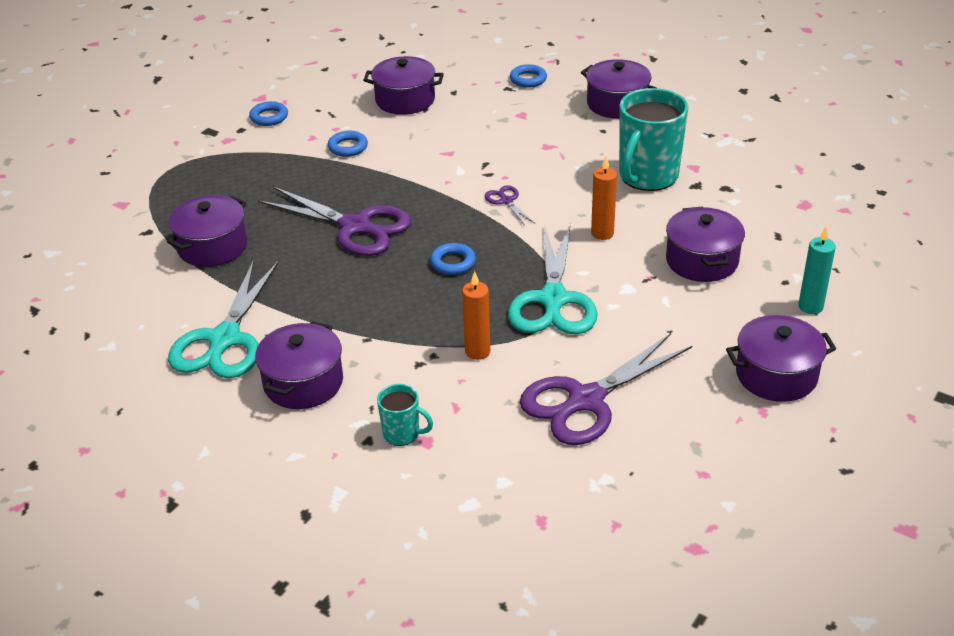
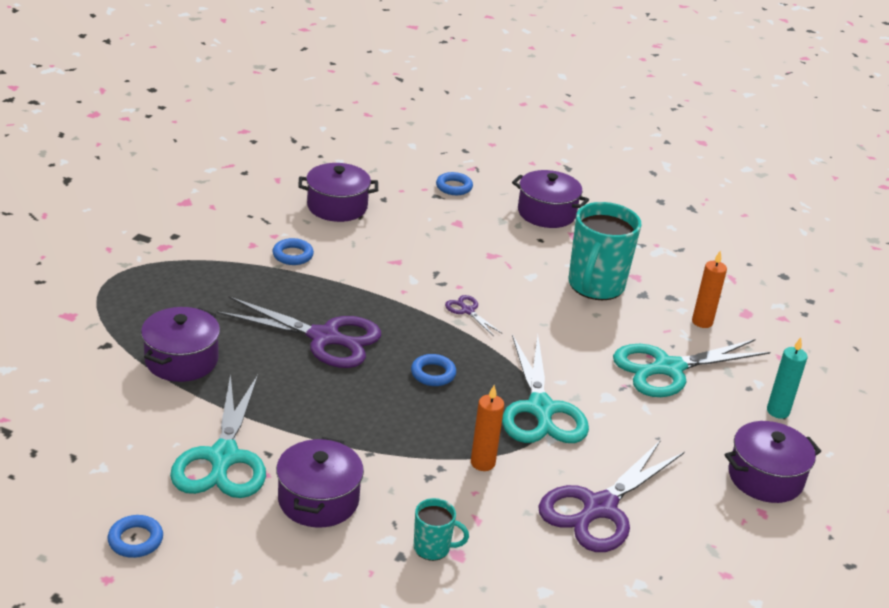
camera: 15 degrees left, 5 degrees down
blue ring [249,101,288,126] -> blue ring moved to [108,515,163,558]
orange candle [591,157,617,240] -> orange candle moved to [692,250,727,328]
purple pot [666,207,745,282] -> turquoise scissors [613,339,770,397]

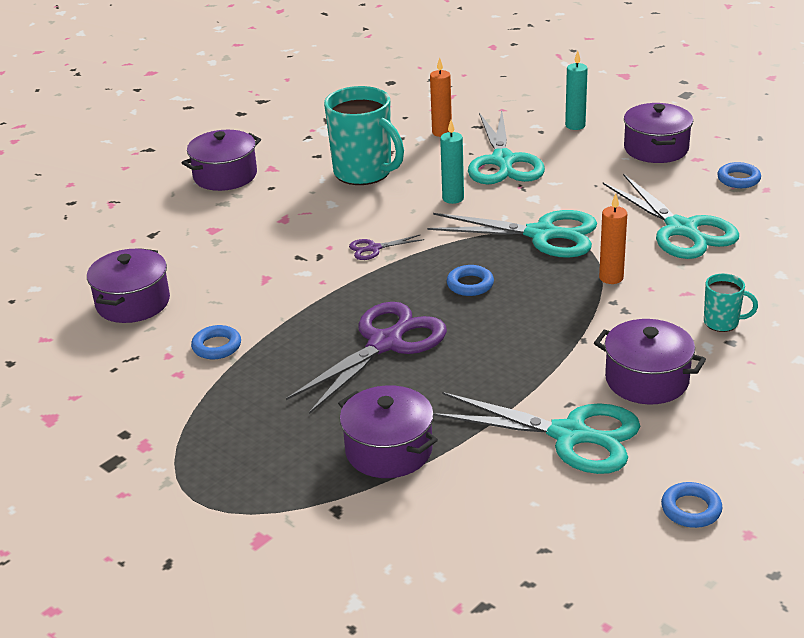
camera: 65 degrees left, 0 degrees up
turquoise mug [414,498,469,561] -> turquoise mug turned 75 degrees clockwise [704,274,758,332]
blue ring [436,172,473,195] -> blue ring moved to [717,162,761,188]
purple scissors [538,440,685,552] -> turquoise scissors [603,174,739,259]
none -> turquoise candle [440,120,464,204]

